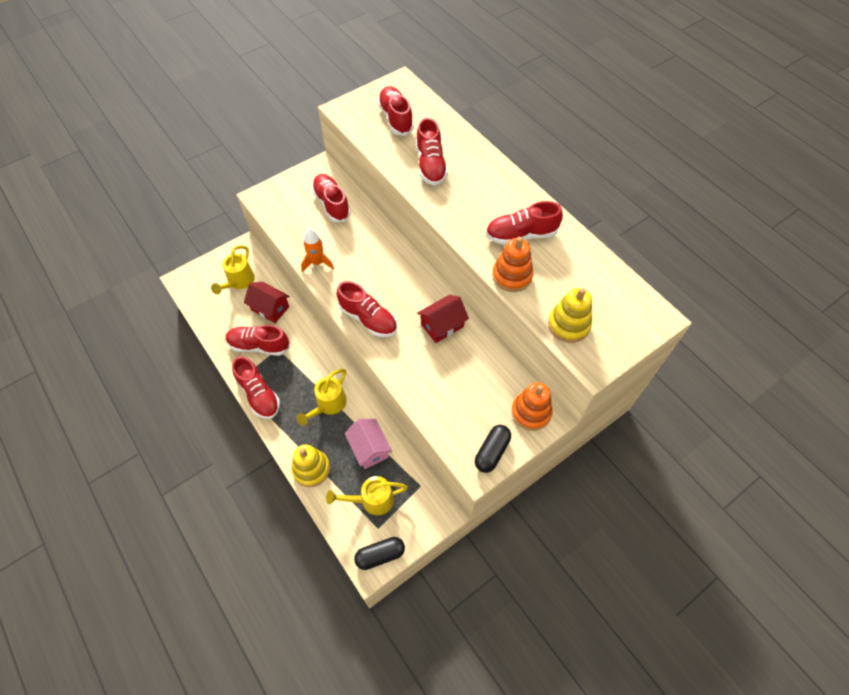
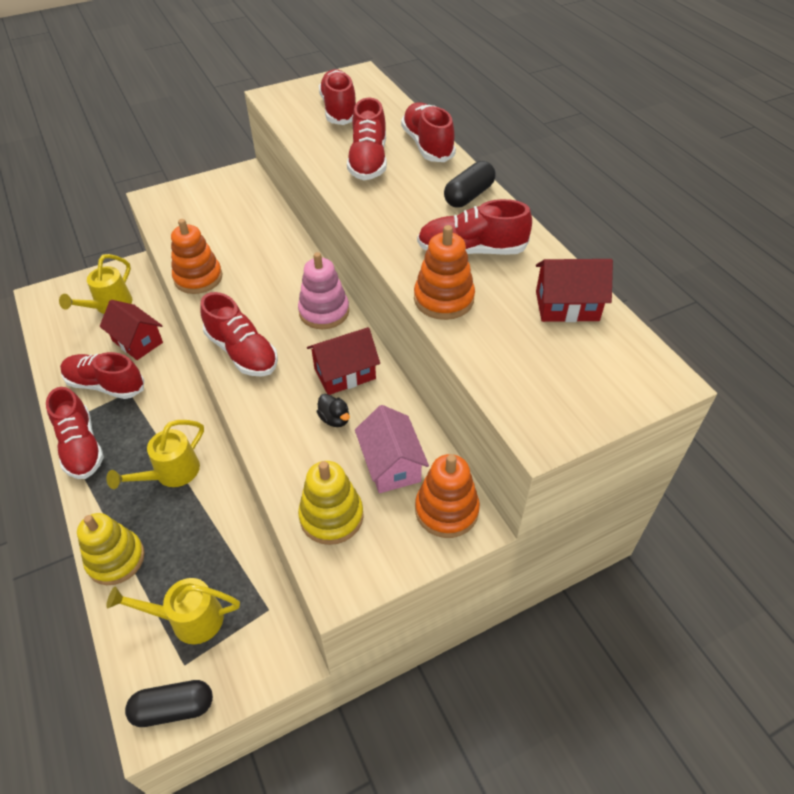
camera: 10 degrees right, 10 degrees down
orange rocket [301,228,334,272] -> orange stacking toy [171,219,222,294]
red shoe [312,174,351,222] -> red shoe moved to [401,102,456,162]
pink house [345,419,392,469] -> pink house moved to [355,405,429,493]
black capsule [475,425,511,473] -> black capsule moved to [444,161,496,207]
yellow stacking toy [548,288,592,343] -> yellow stacking toy moved to [298,461,364,545]
none -> pink stacking toy [298,252,349,329]
none -> black duck [317,394,350,427]
none -> red house [536,259,613,322]

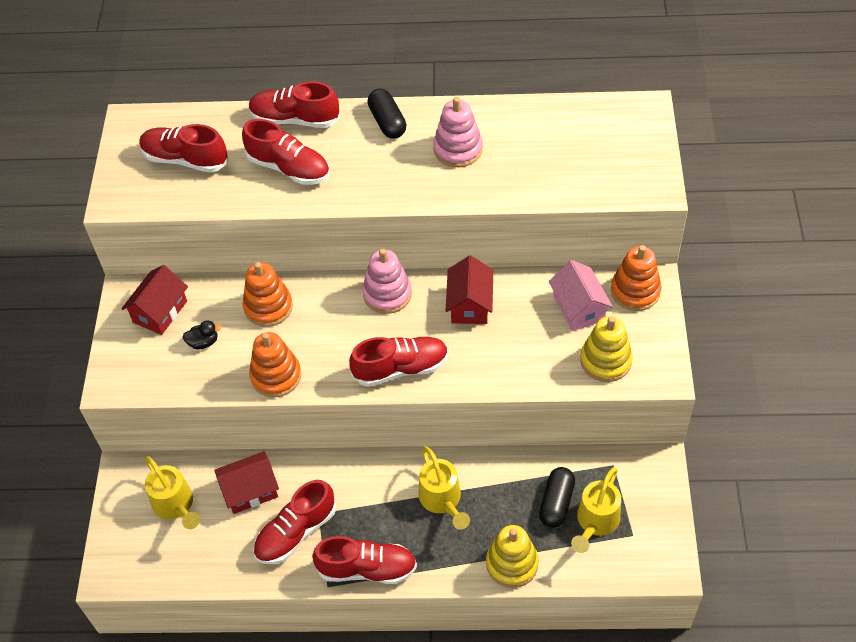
camera: 60 degrees left, 5 degrees up
black capsule [125,680,213,727] -> black capsule moved to [539,467,575,528]
black duck [317,394,350,427] -> black duck moved to [183,321,222,350]
pink house [355,405,429,493] -> pink house turned 60 degrees clockwise [549,260,613,331]
orange stacking toy [414,225,475,320] -> orange stacking toy moved to [242,262,293,327]
red shoe [417,199,532,255] -> pink stacking toy [433,97,483,167]
red house [536,259,613,322] -> red house moved to [121,265,188,335]

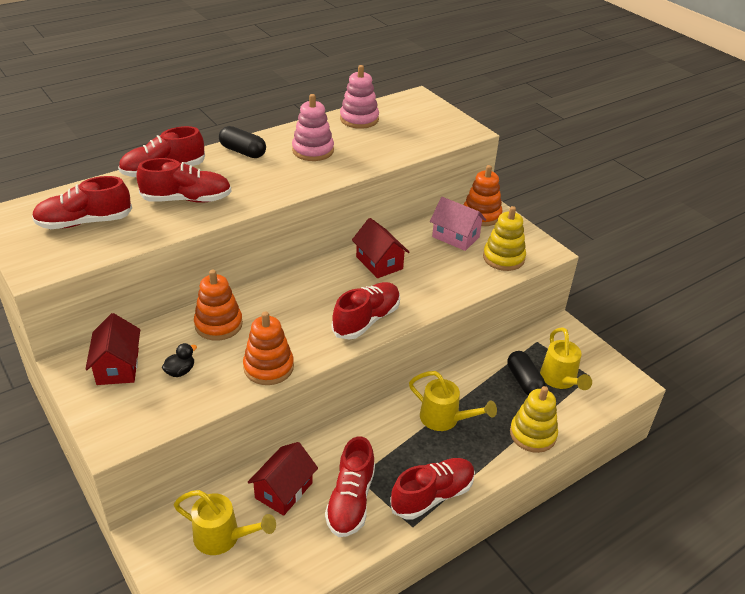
camera: 40 degrees left, 15 degrees down
pink stacking toy [362,249,412,314] -> pink stacking toy moved to [340,65,379,129]

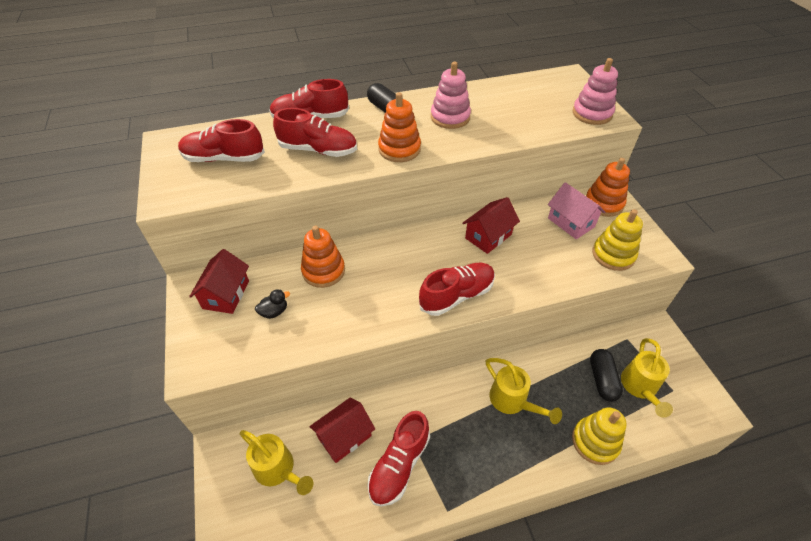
camera: 20 degrees right, 10 degrees up
orange stacking toy [243,311,294,385] -> orange stacking toy moved to [378,92,421,162]
pink stacking toy [340,65,379,129] -> pink stacking toy moved to [573,58,618,125]
red house [352,218,409,278] -> red house turned 60 degrees clockwise [462,197,520,254]
red shoe [390,458,475,520] -> none

